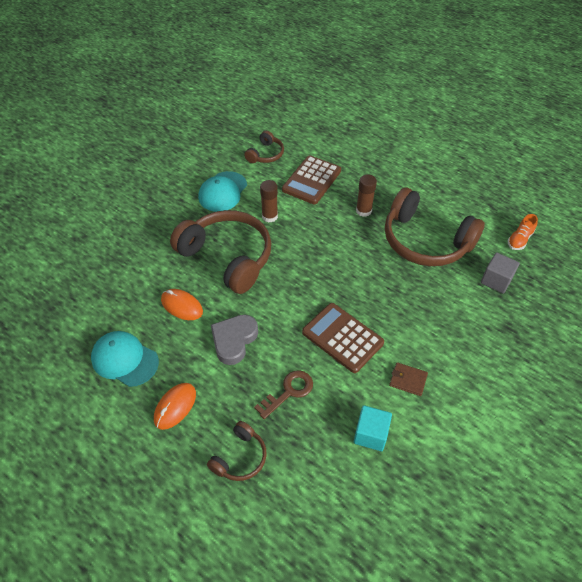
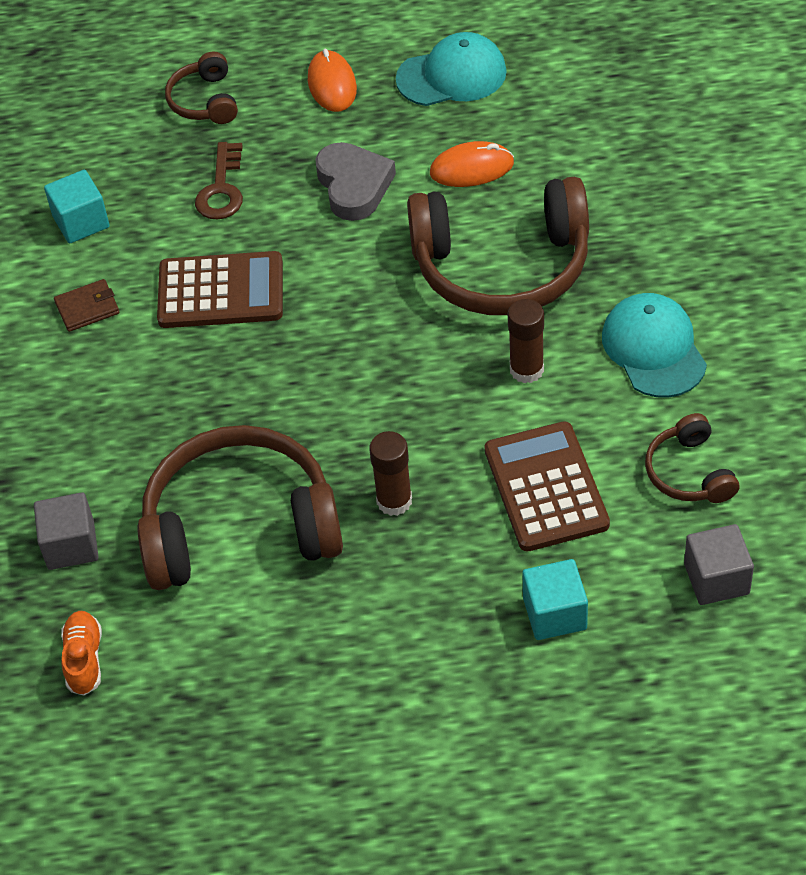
camera: 140 degrees right, 0 degrees up
none -> turquoise cube [522,559,588,640]
none -> grey cube [684,524,754,605]

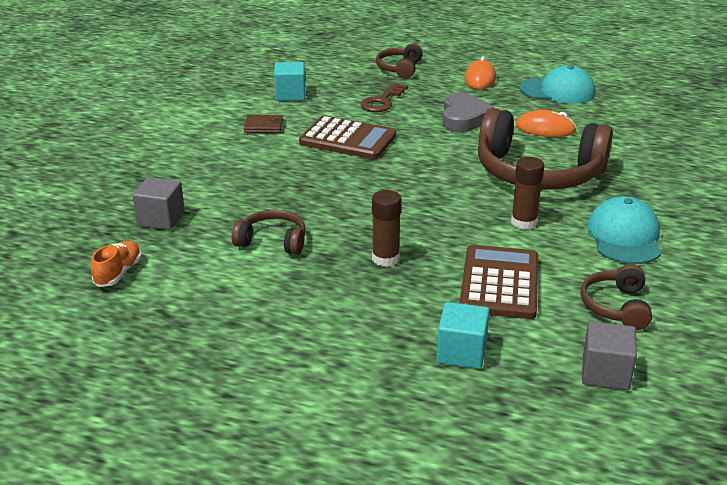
camera: 20 degrees right, 20 degrees down
brown headphones [137,425,343,590] -> brown headphones [232,210,306,255], size x0.48

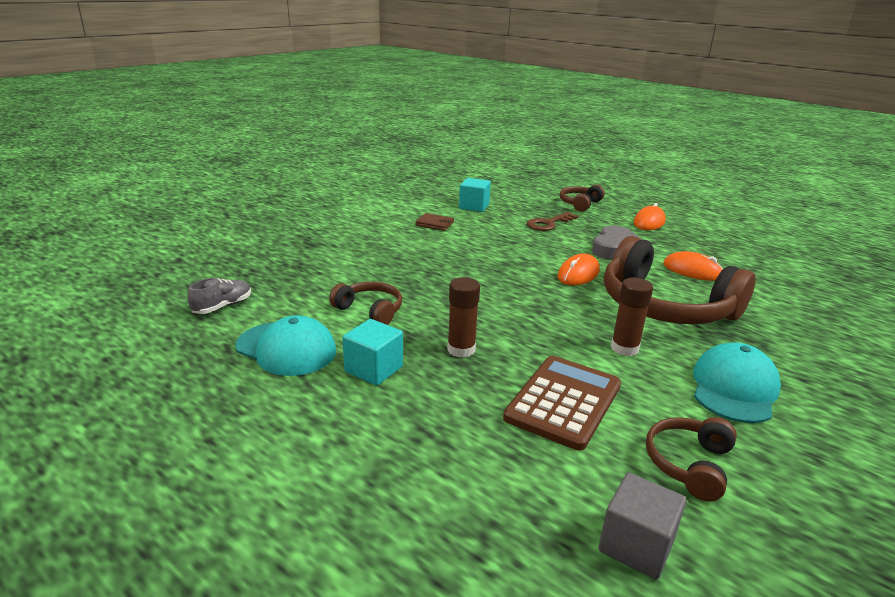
camera: 20 degrees right, 5 degrees down
orange shoe [91,241,142,287] -> grey shoe [188,278,251,314]
grey cube [133,177,185,230] -> none
brown calculator [299,116,396,159] -> none
turquoise cube [436,302,489,369] -> turquoise cube moved to [342,319,403,386]
turquoise cap [520,65,596,104] -> turquoise cap moved to [235,315,336,376]
none -> orange mouse [557,253,600,285]

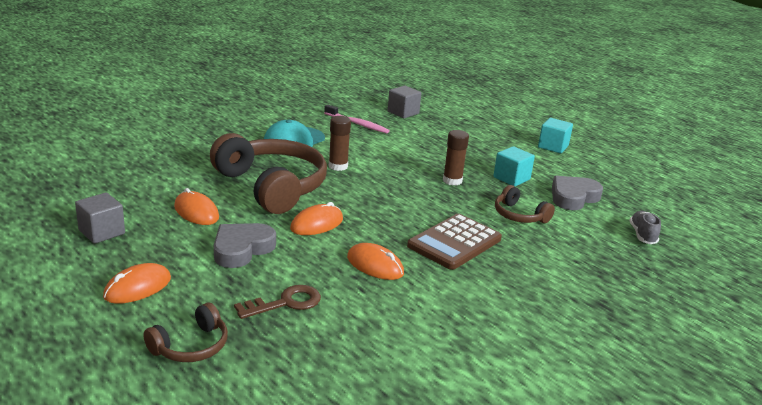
camera: 170 degrees left, 0 degrees up
grey shoe [188,278,251,314] -> grey shoe turned 135 degrees clockwise [629,211,661,244]
turquoise cap [235,315,336,376] -> grey heart [552,176,603,210]
brown wallet [415,213,454,231] -> none
turquoise cube [459,178,491,212] -> turquoise cube moved to [538,118,573,154]
brown calculator [503,356,621,451] -> brown calculator moved to [407,214,502,270]
brown headphones [646,417,737,501] -> pink toothbrush [324,105,390,133]
none -> grey cube [75,193,125,244]
none -> orange mouse [347,243,404,280]

